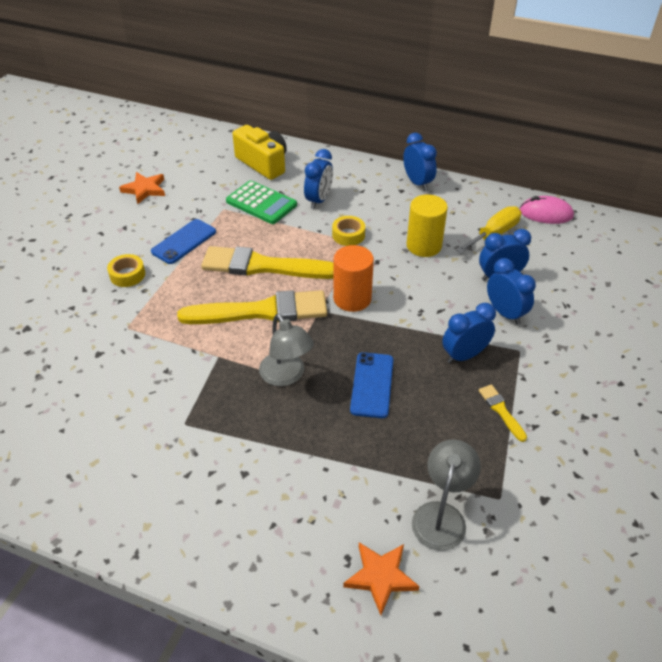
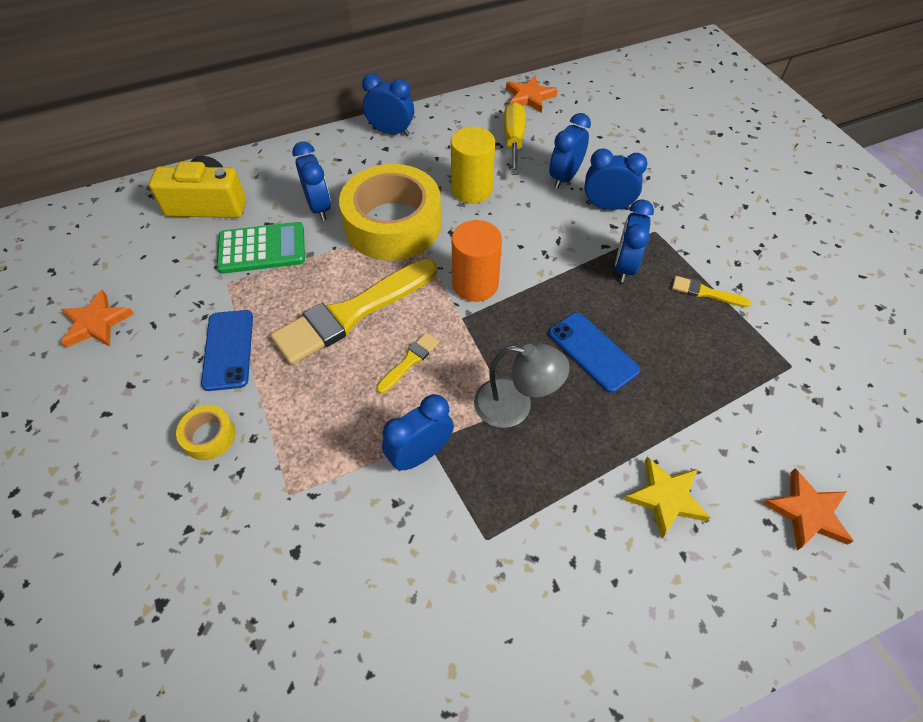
camera: 45 degrees left, 10 degrees up
yellow brush [177,290,327,324] -> yellow brush [376,333,439,393], size x0.43
yellow tape [332,216,365,246] -> yellow tape [339,164,441,261], size x2.37
grey lamp [412,439,481,551] -> none
pink mouse [520,196,574,224] -> orange star [506,76,557,113]
none -> blue clock [382,394,454,471]
none -> yellow star [624,457,710,538]

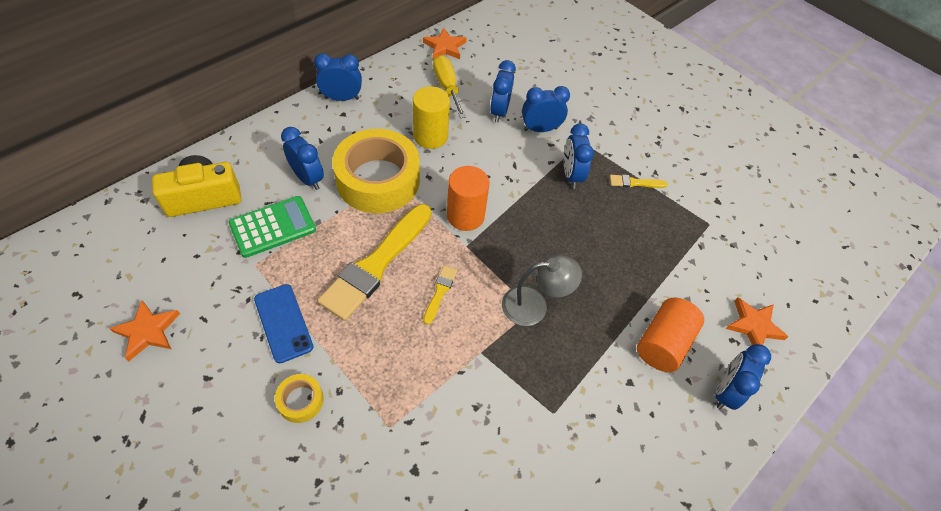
camera: 25 degrees left, 0 degrees up
blue clock [382,394,454,471] -> blue clock moved to [715,344,771,410]
blue phone [549,312,640,393] -> none
yellow star [624,457,710,538] -> orange cylinder [637,297,704,372]

